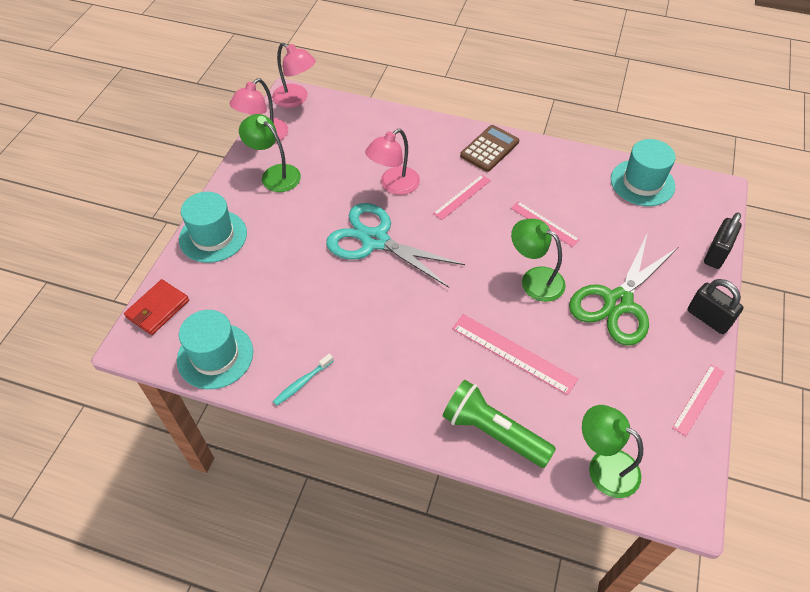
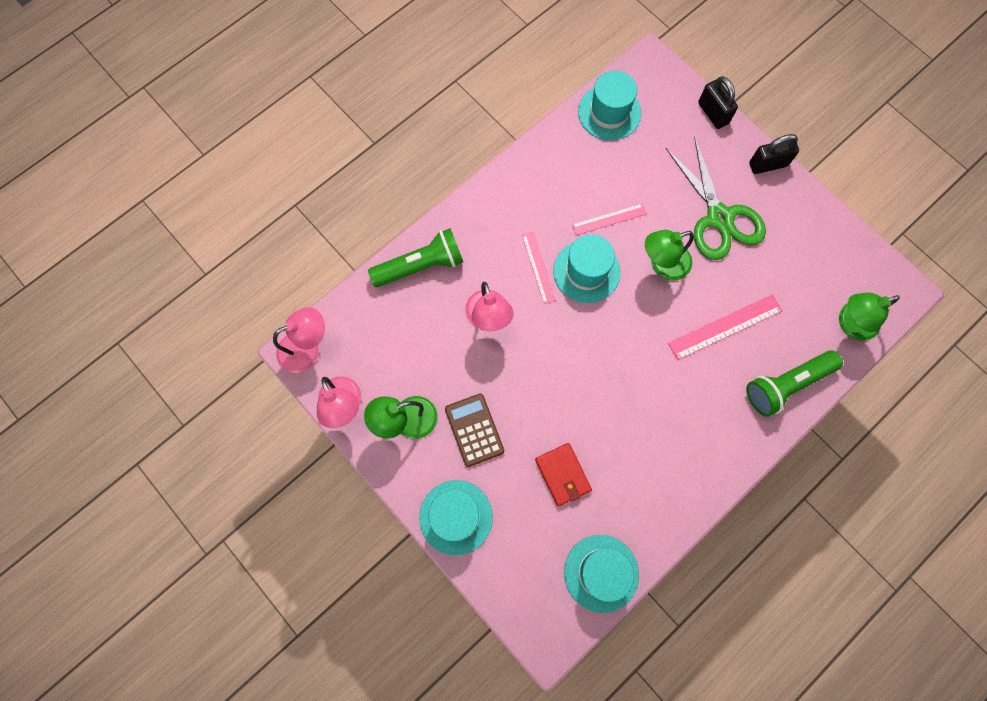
camera: 60 degrees left, 20 degrees up
red wallet [124,279,189,335] -> red wallet moved to [535,443,592,506]
turquoise toothbrush [273,354,333,406] -> none
turquoise scissors [326,203,465,288] -> none
brown calculator [460,125,519,172] -> brown calculator moved to [445,394,504,467]
pink ruler [672,364,724,436] -> none
none -> green flashlight [368,228,463,287]
none -> turquoise hat [553,235,620,303]

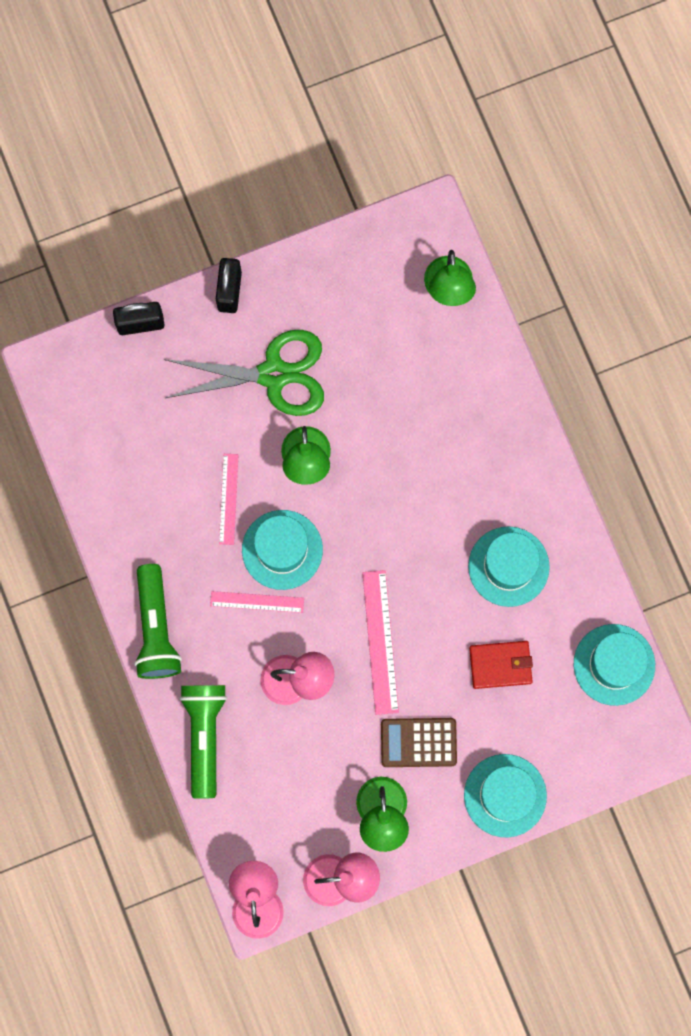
camera: 70 degrees left, 5 degrees up
turquoise hat [578,71,641,141] -> turquoise hat moved to [468,526,550,607]
pink ruler [668,294,783,360] -> pink ruler moved to [362,570,399,715]
green flashlight [746,350,843,417] -> green flashlight moved to [134,564,182,679]

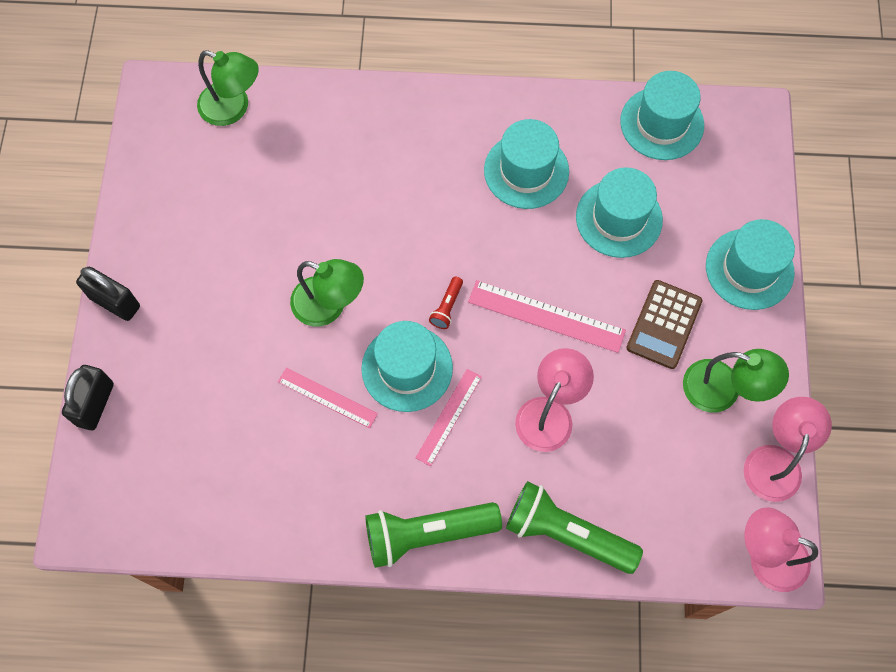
camera: 65 degrees left, 10 degrees down
green flashlight [134,564,182,679] -> green flashlight turned 150 degrees clockwise [365,502,502,568]
green scissors [164,330,324,416] -> none
red wallet [469,641,533,689] -> turquoise hat [576,167,663,258]
none -> red flashlight [429,277,463,329]

